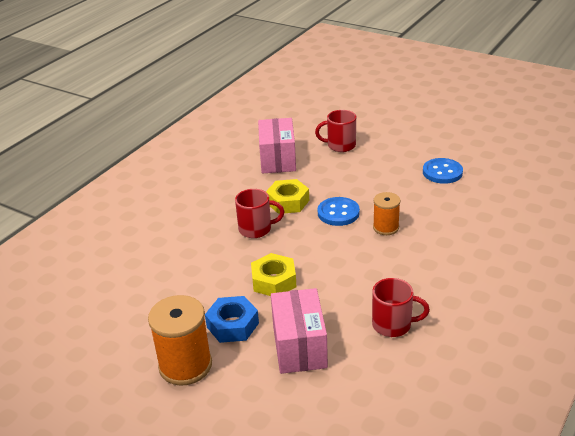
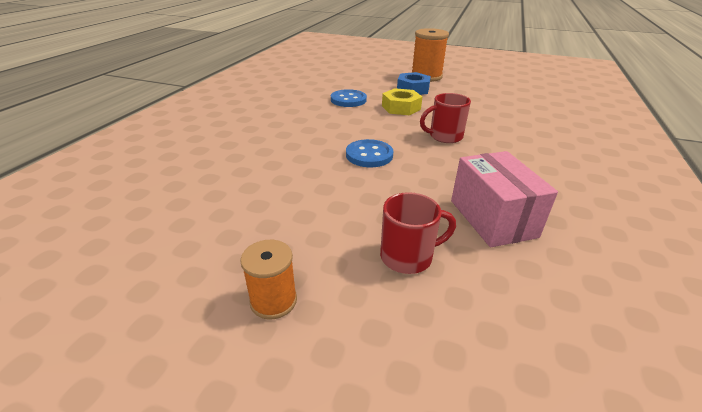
camera: 165 degrees right, 0 degrees up
yellow nut [266,179,309,214] -> none
pink box [271,288,328,374] -> none
red mug [372,278,430,337] -> none
orange spool [373,192,400,235] -> orange spool moved to [240,240,297,320]
blue button [423,158,463,184] -> blue button moved to [331,89,367,107]

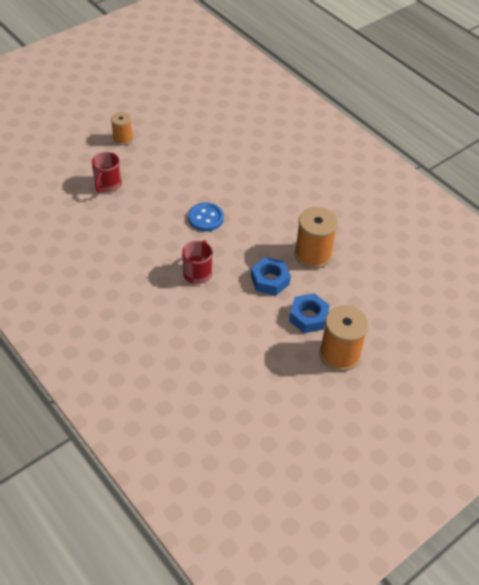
camera: 120 degrees right, 15 degrees up
blue button [331,89,367,107] -> orange spool [295,207,338,269]
yellow nut [382,88,422,115] -> blue nut [251,257,291,295]
pink box [451,151,558,247] -> none

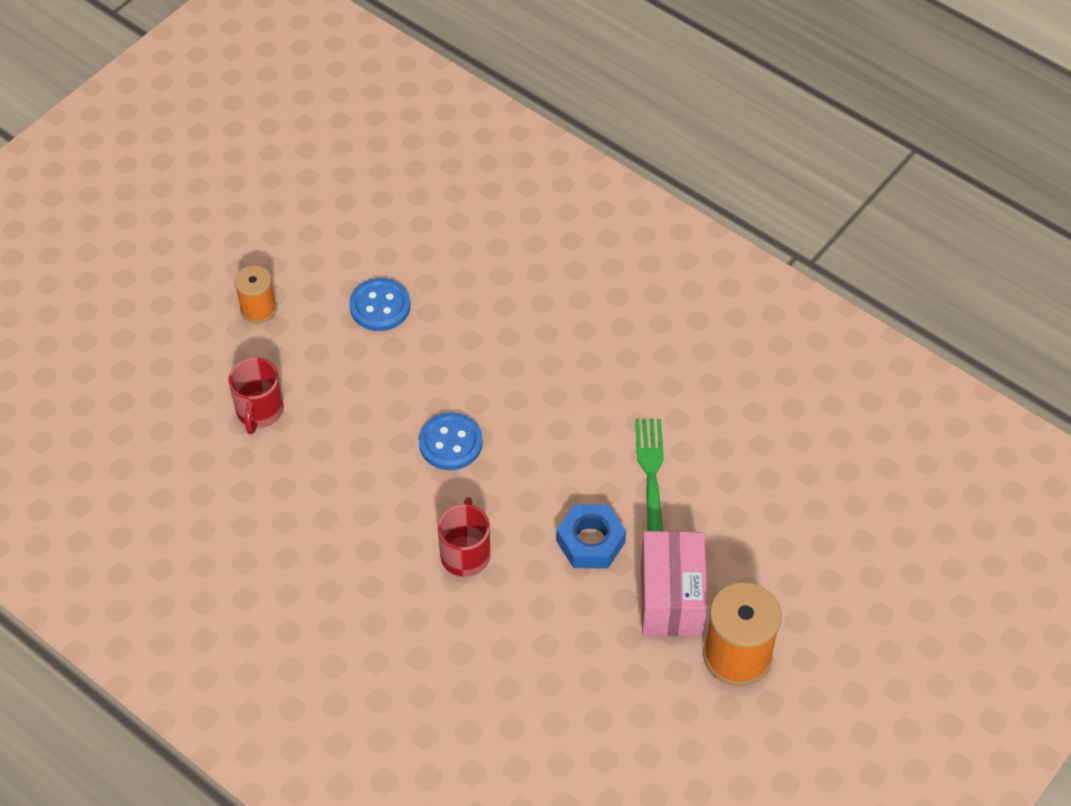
camera: 10 degrees left, 5 degrees up
blue nut [289,293,330,333] -> pink box [641,531,707,636]
orange spool [295,207,338,269] -> green fork [635,419,664,531]
none -> blue button [349,278,410,331]

